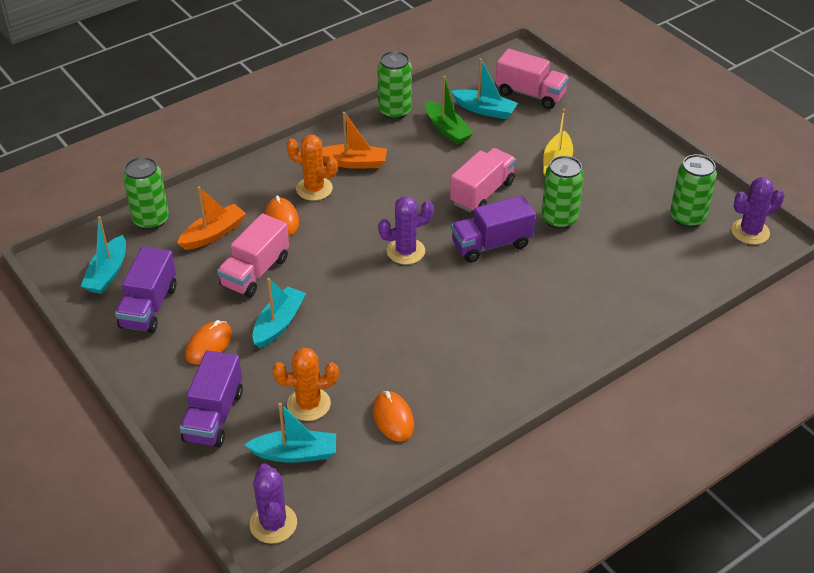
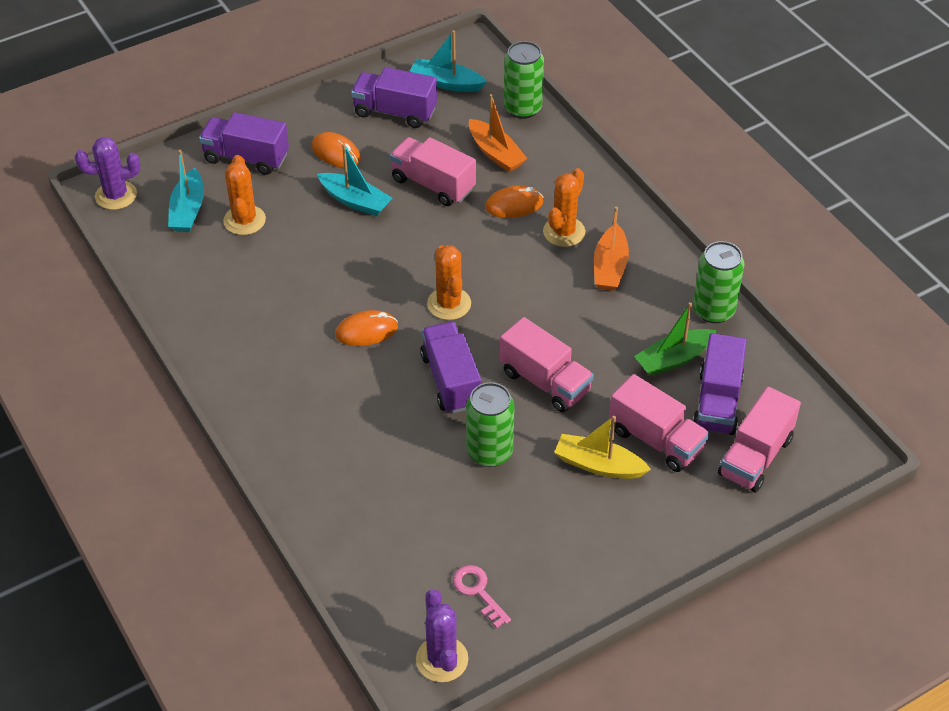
camera: 95 degrees right, 5 degrees up
orange mouse [373,391,414,442] -> orange mouse moved to [335,310,398,346]
purple cactus [378,196,434,264] -> orange cactus [427,245,471,320]
turquoise boat [451,58,518,119] -> purple truck [693,333,747,435]
green can [670,154,717,228] -> pink key [453,565,511,628]
none -> pink truck [609,374,710,472]

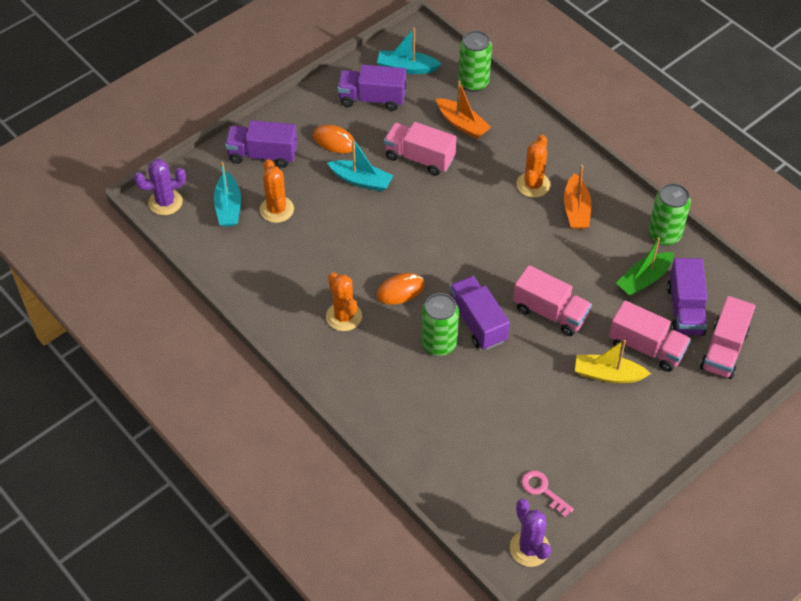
camera: 10 degrees left, 5 degrees up
orange cactus [427,245,471,320] -> orange cactus moved to [326,273,362,331]
green can [466,382,515,467] -> green can moved to [421,293,459,356]
orange mouse [485,186,543,218] -> none

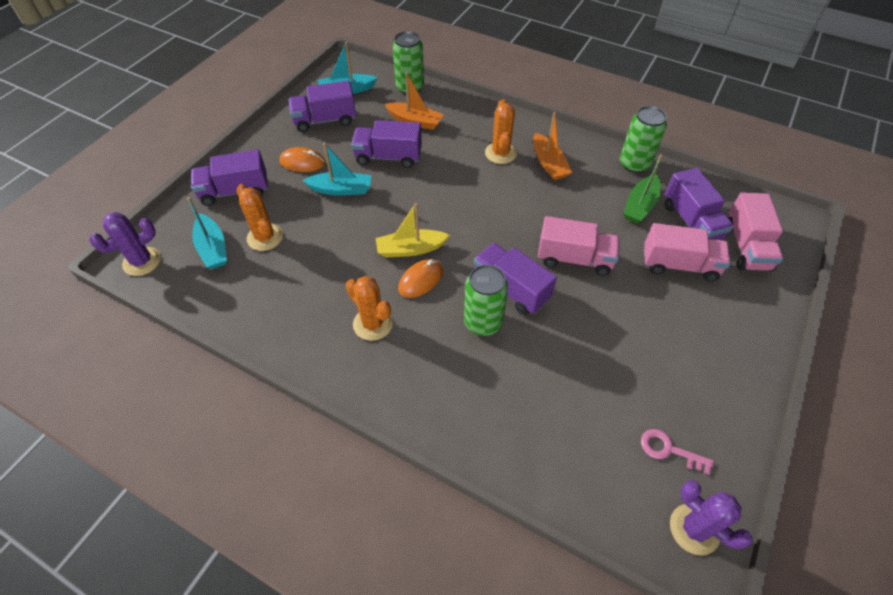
camera: 20 degrees left, 0 degrees up
pink truck [384,122,456,176] -> purple truck [351,120,422,168]
yellow boat [575,339,651,383] -> yellow boat moved to [376,203,450,257]

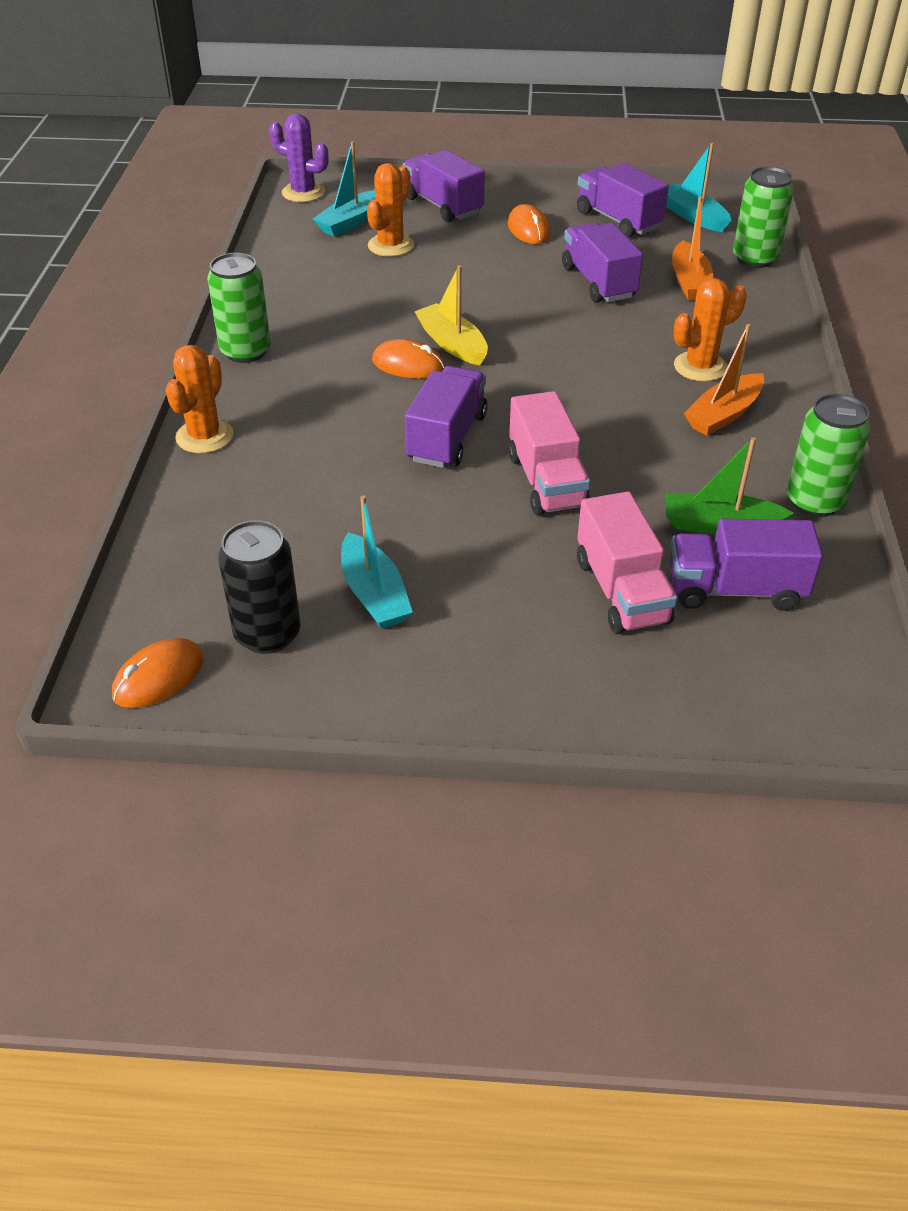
camera: 65 degrees right, 10 degrees down
turquoise boat [302,143,372,196] -> turquoise boat moved to [341,495,413,629]
orange cactus [346,276,393,341] -> orange cactus moved to [166,345,234,453]
green can [464,265,508,336] -> green can moved to [207,253,271,363]
pink key [641,429,714,475] -> black can [218,520,301,654]
purple truck [664,168,734,240] -> purple truck turned 45 degrees clockwise [670,519,823,611]
purple cactus [670,480,753,556] -> orange mouse [112,638,204,708]
pink truck [728,193,783,272] -> none

